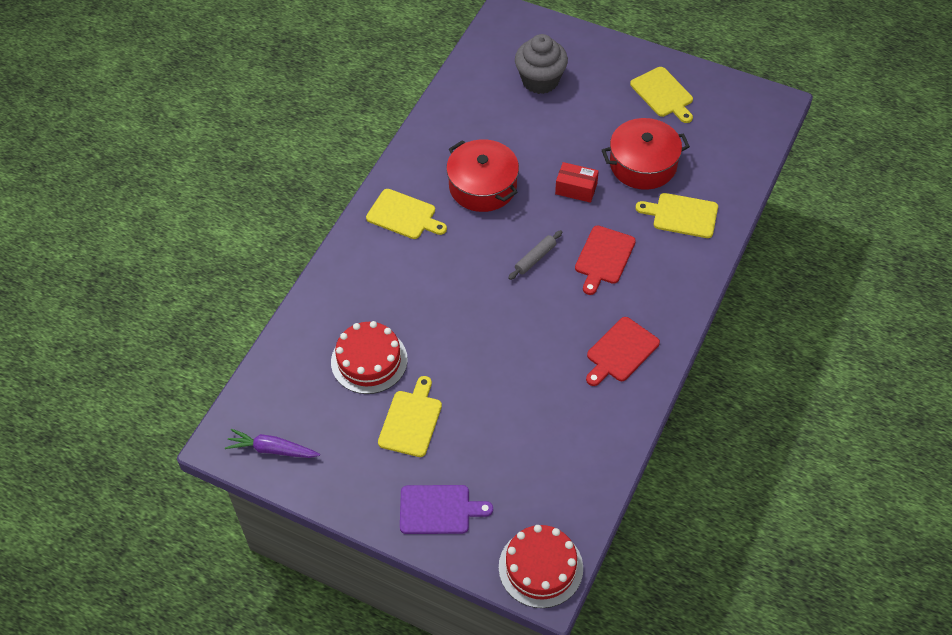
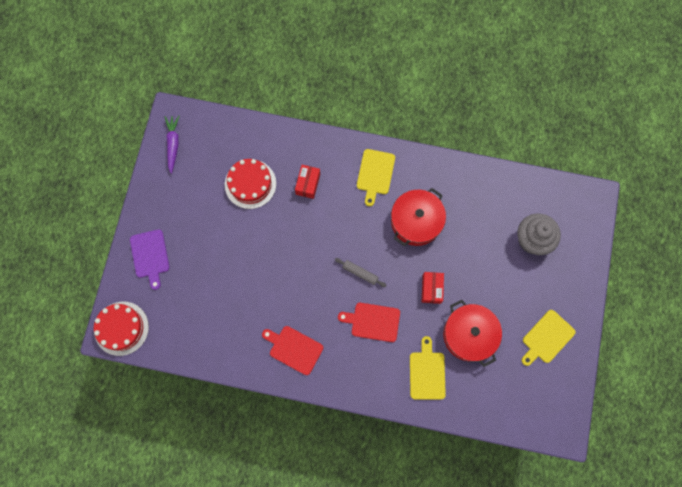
camera: 75 degrees right, 20 degrees up
yellow cutting board [378,376,442,457] -> none
none -> red box [295,165,320,199]

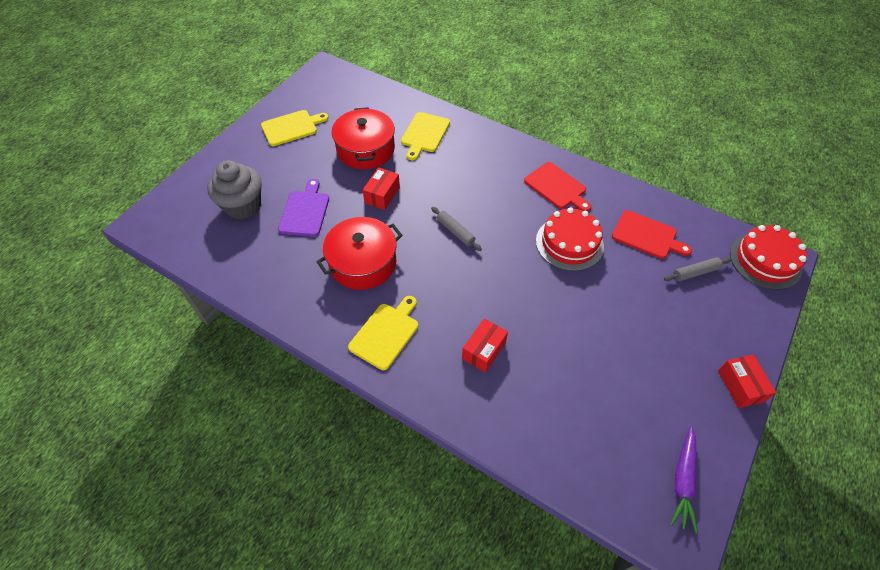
camera: 160 degrees left, 20 degrees down
purple cutting board [130,229,170,290] -> purple cutting board moved to [278,179,329,237]
red cake [225,159,276,209] -> red cake moved to [536,207,604,271]
red cutting board [338,303,400,342] -> red cutting board moved to [612,210,692,259]
none -> grey rolling pin [664,257,732,281]
none -> red box [718,355,776,408]

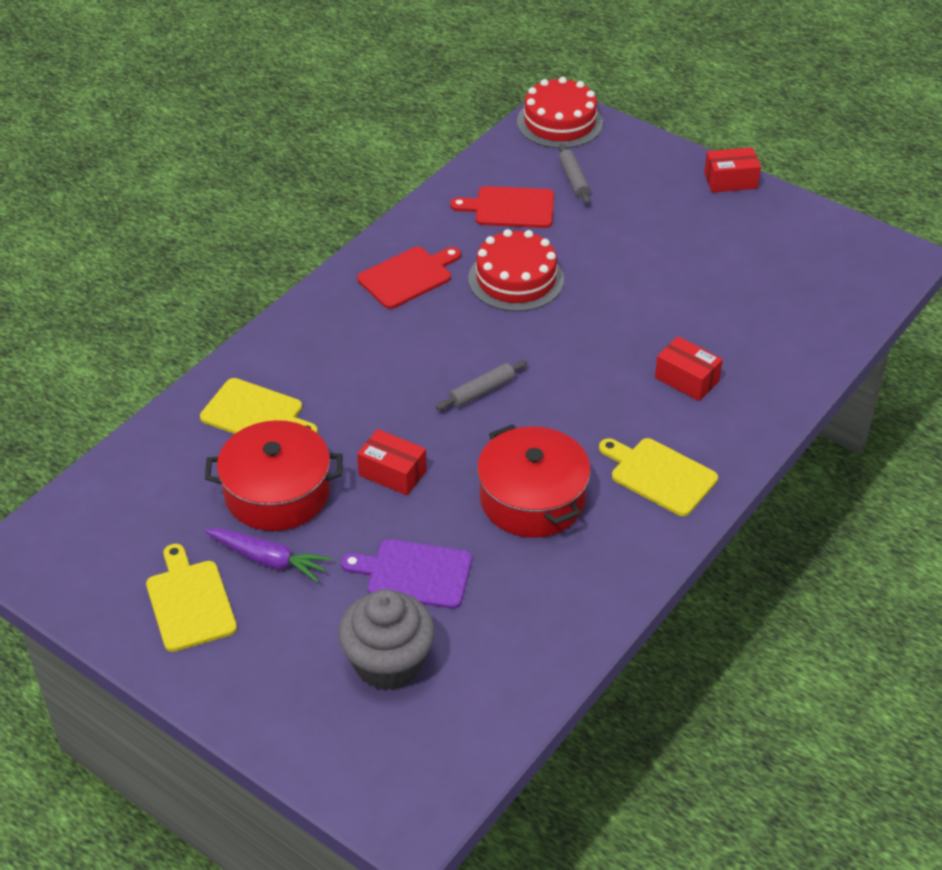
camera: 85 degrees left, 10 degrees down
red cutting board [612,210,692,259] -> red cutting board turned 120 degrees counterclockwise [450,186,554,228]
purple carrot [670,427,698,533] -> purple carrot moved to [204,528,332,583]

